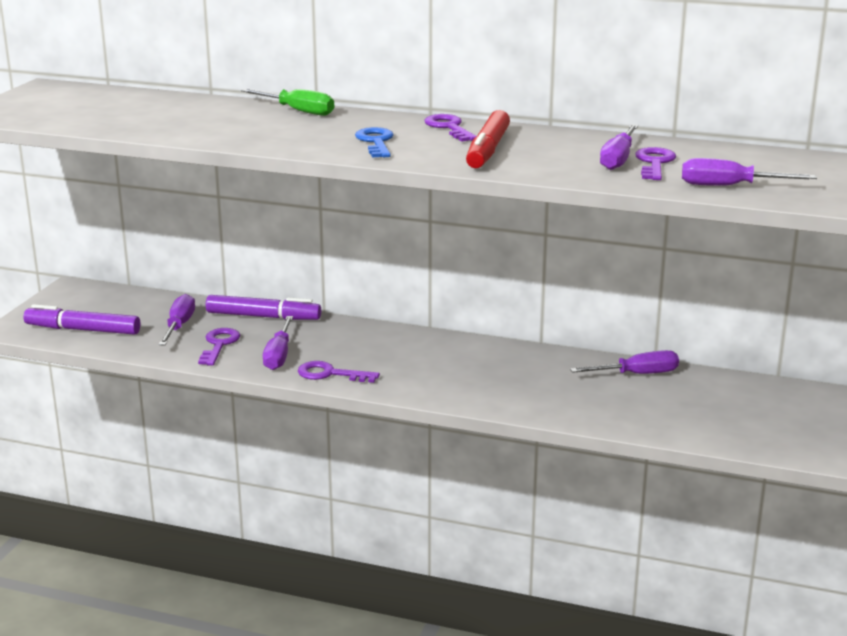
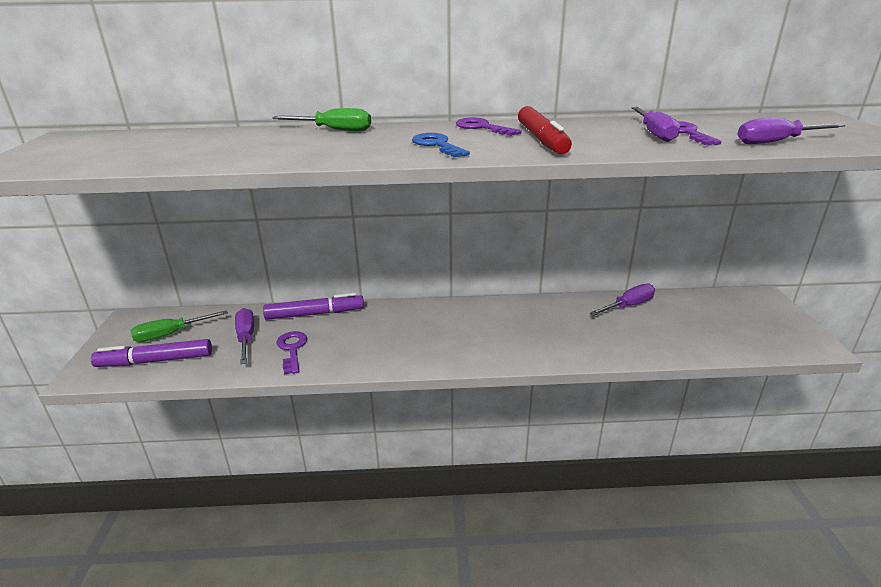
camera: 20 degrees left, 5 degrees up
purple screwdriver [263,316,293,370] -> none
purple key [298,361,380,383] -> none
none -> green screwdriver [131,310,228,342]

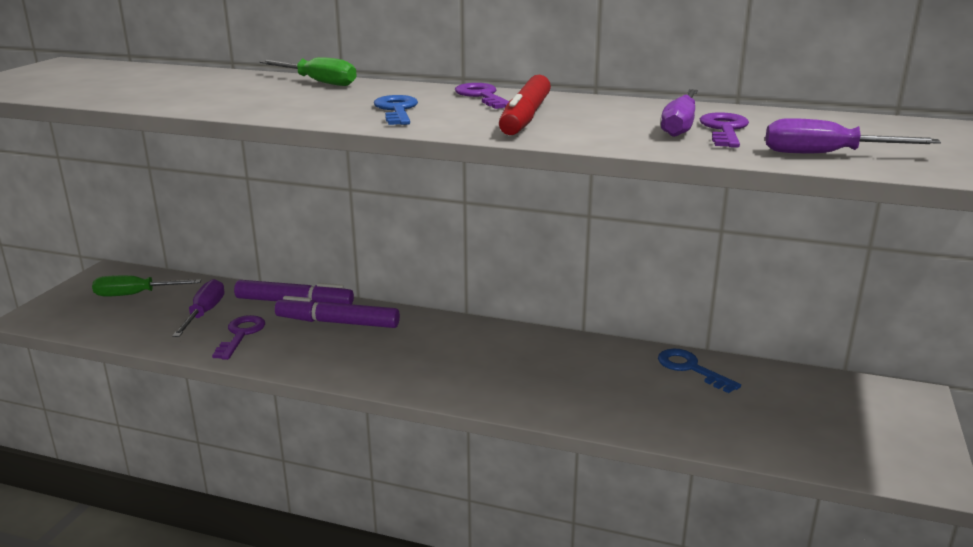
camera: 20 degrees right, 5 degrees down
purple marker [91,339,212,367] -> purple marker moved to [275,296,400,328]
purple screwdriver [590,284,655,316] -> blue key [658,349,741,393]

